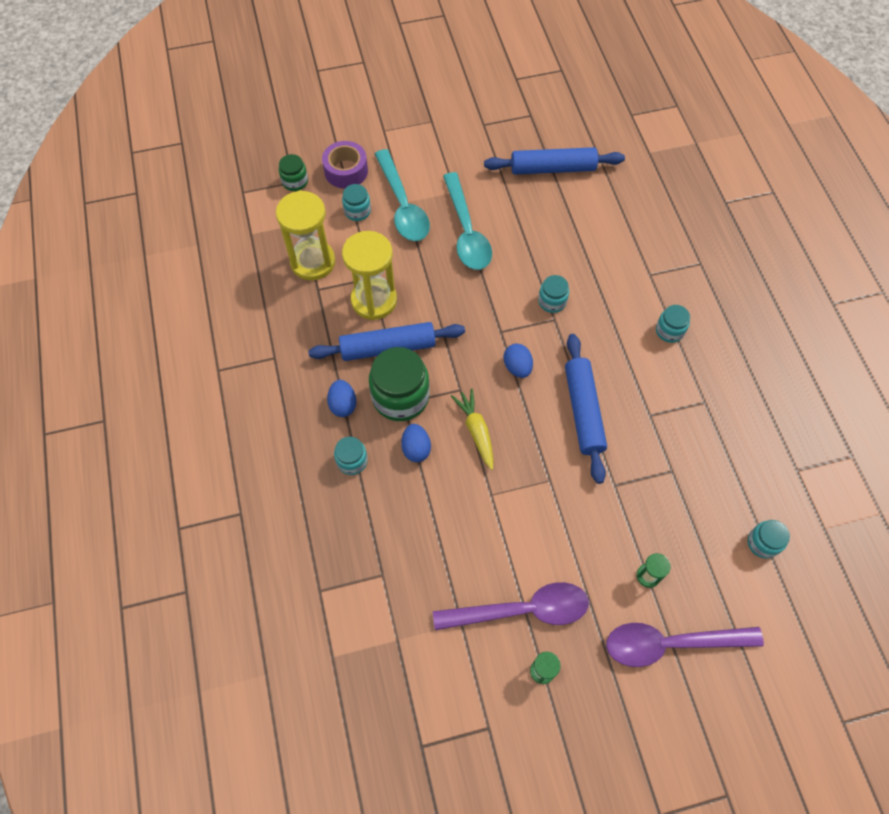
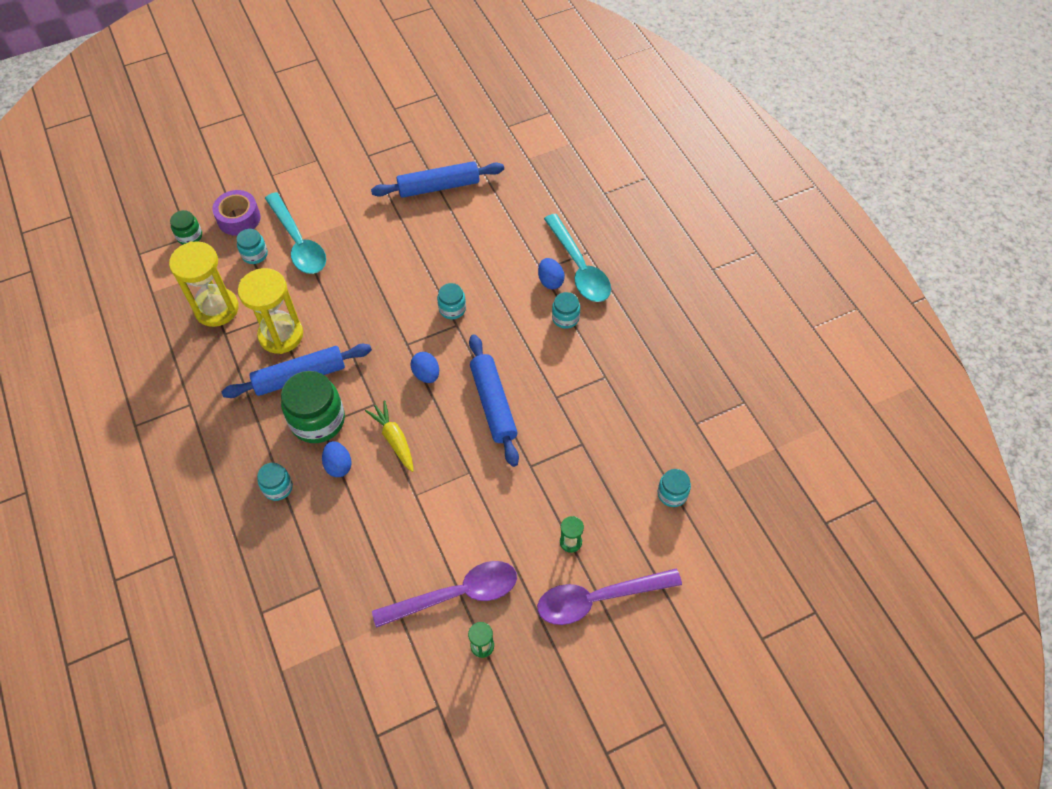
camera: 10 degrees left, 5 degrees down
blue egg [327,380,357,417] -> blue egg moved to [538,258,565,289]
turquoise spoon [443,172,492,270] -> turquoise spoon moved to [544,214,611,302]

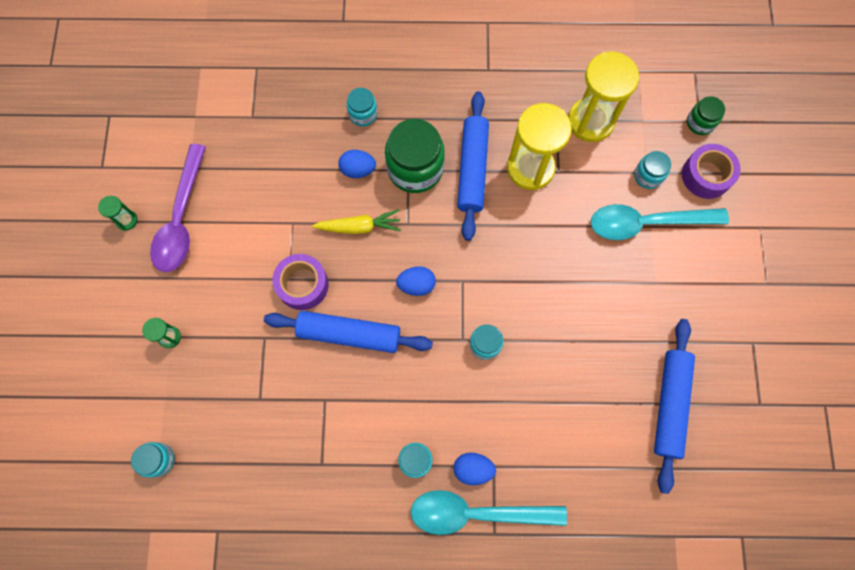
camera: 115 degrees right, 15 degrees up
purple spoon [537,569,682,625] -> none
none -> purple tape [272,254,329,310]

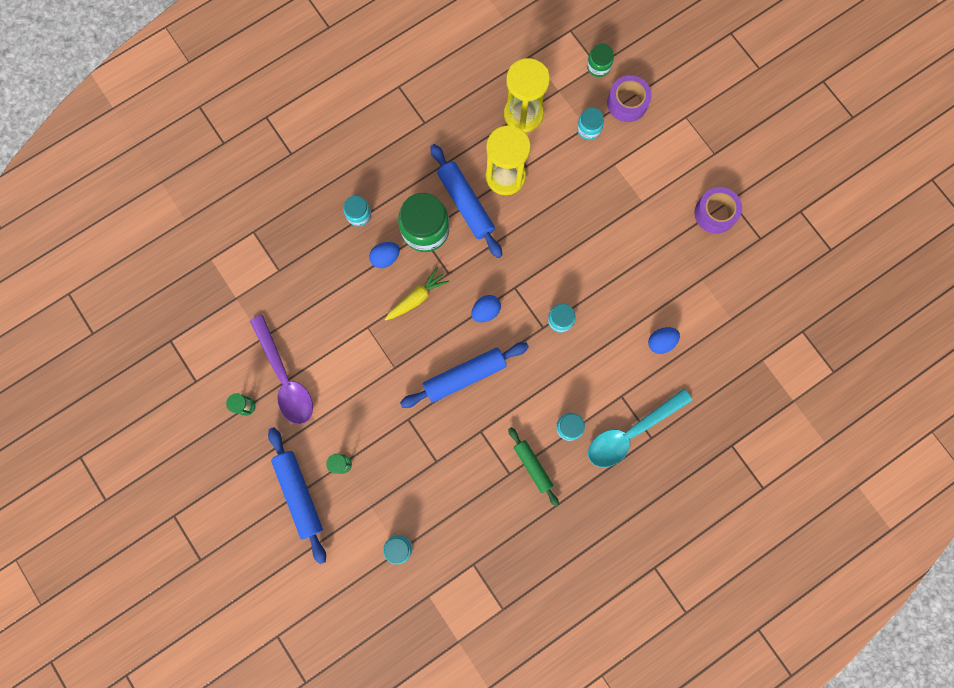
camera: 35 degrees left, 5 degrees up
purple tape [272,254,329,310] -> purple tape moved to [694,187,742,234]
blue egg [454,453,496,485] -> blue egg moved to [648,327,680,354]
turquoise spoon [591,204,729,240] -> none
blue rolling pin [654,319,695,494] -> blue rolling pin moved to [268,427,326,564]
none -> green rolling pin [508,427,559,506]

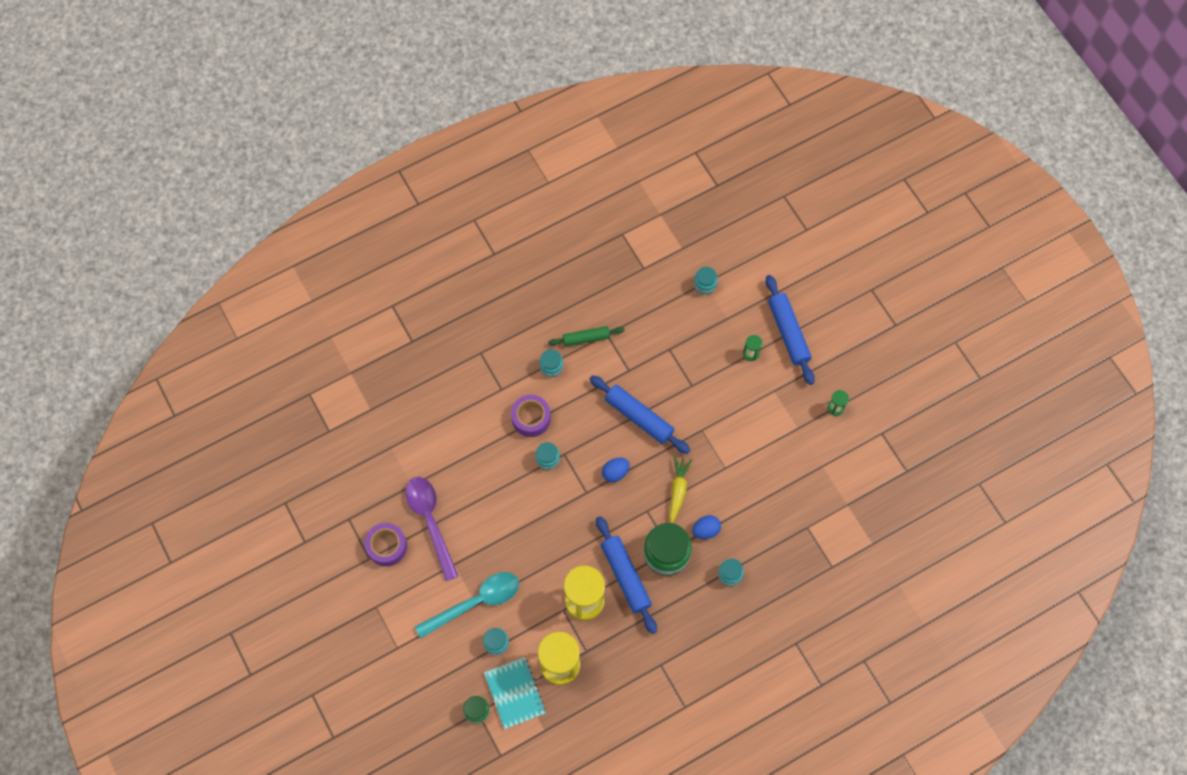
camera: 175 degrees left, 10 degrees down
purple spoon [250,315,313,425] -> purple spoon moved to [405,477,458,581]
yellow carrot [384,267,449,321] -> yellow carrot turned 135 degrees clockwise [669,456,692,523]
blue rolling pin [400,342,529,408] -> blue rolling pin turned 60 degrees clockwise [590,375,690,454]
green rolling pin [508,427,559,506] -> green rolling pin turned 75 degrees counterclockwise [548,326,625,346]
turquoise spoon [588,389,692,467] -> turquoise spoon moved to [415,572,519,639]
purple tape [607,75,652,122] -> purple tape moved to [511,395,551,437]
blue egg [648,327,680,354] -> none
none -> turquoise notebook [484,657,546,729]

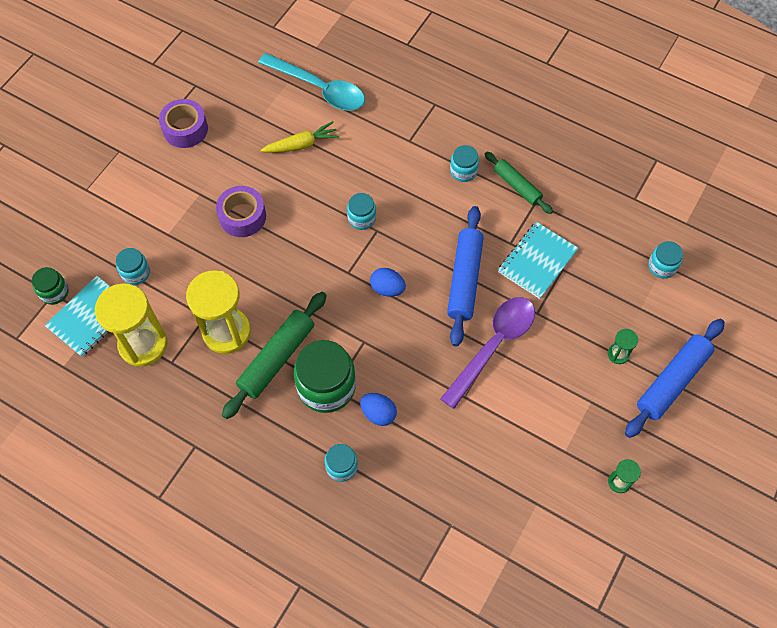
camera: 60 degrees right, 5 degrees down
purple spoon [405,477,458,581] -> purple spoon moved to [440,297,535,409]
turquoise spoon [415,572,519,639] -> turquoise spoon moved to [258,53,365,111]
purple tape [511,395,551,437] -> purple tape moved to [216,186,266,237]
blue rolling pin [596,516,657,634] -> green rolling pin [222,292,327,419]
yellow carrot [669,456,692,523] -> yellow carrot moved to [261,121,340,153]
none -> turquoise notebook [498,222,578,299]

